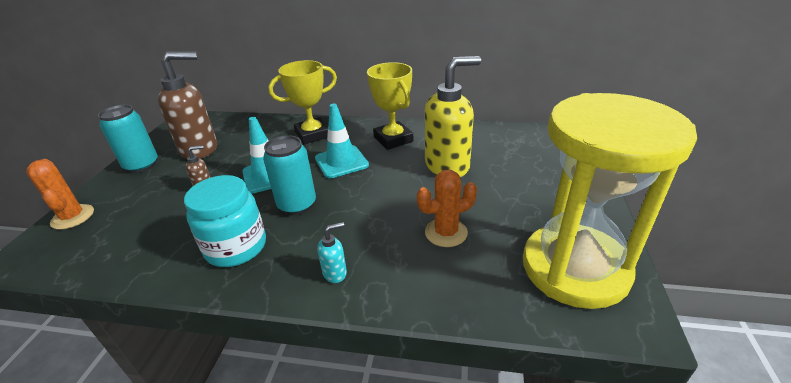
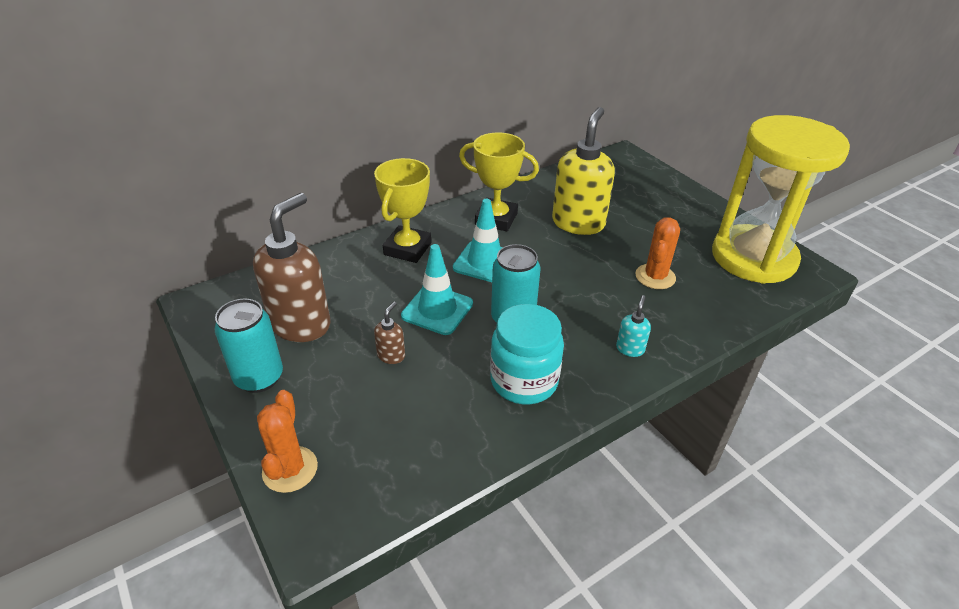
camera: 45 degrees left, 5 degrees up
orange cactus [26,159,94,230] -> orange cactus turned 75 degrees clockwise [257,390,318,493]

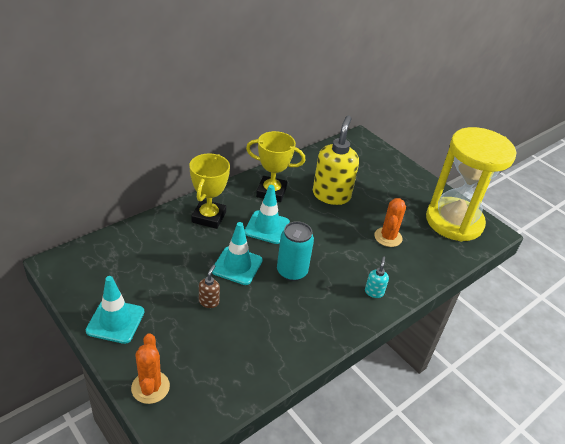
camera: 10 degrees left, 0 degrees up
turquoise can [214,299,283,393] -> turquoise traffic cone [86,276,144,344]
brown soap dispenser [253,193,330,342] -> none
turquoise jar [490,304,564,404] -> none

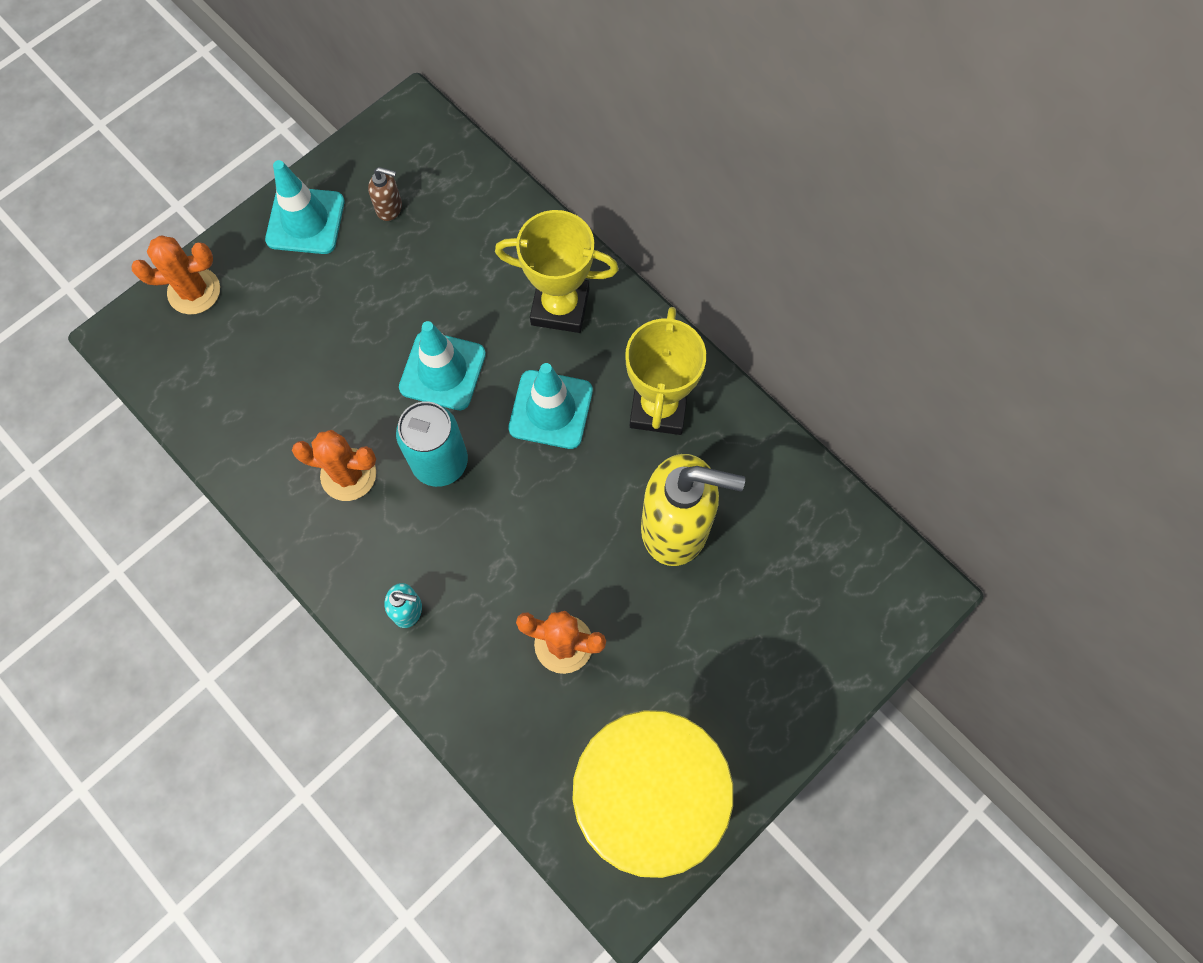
camera: 90 degrees right, 30 degrees up
brown soap dispenser [199,265,220,308] -> brown soap dispenser moved to [368,167,402,221]
none -> orange cactus [292,430,376,501]

